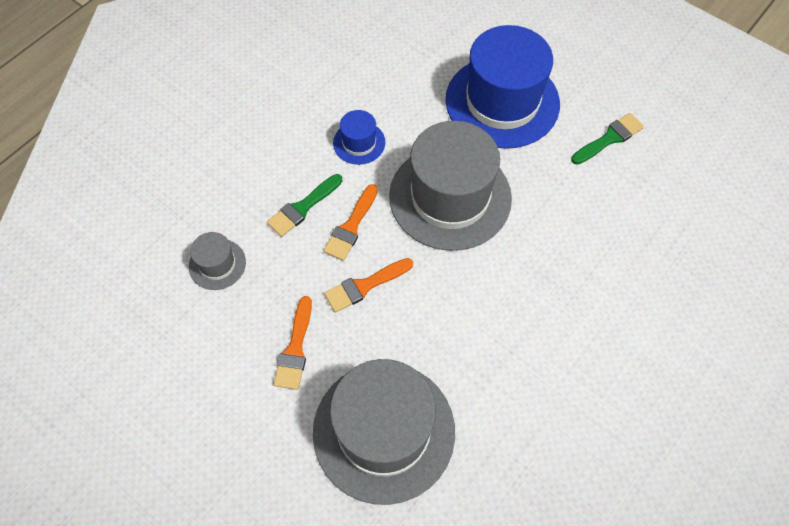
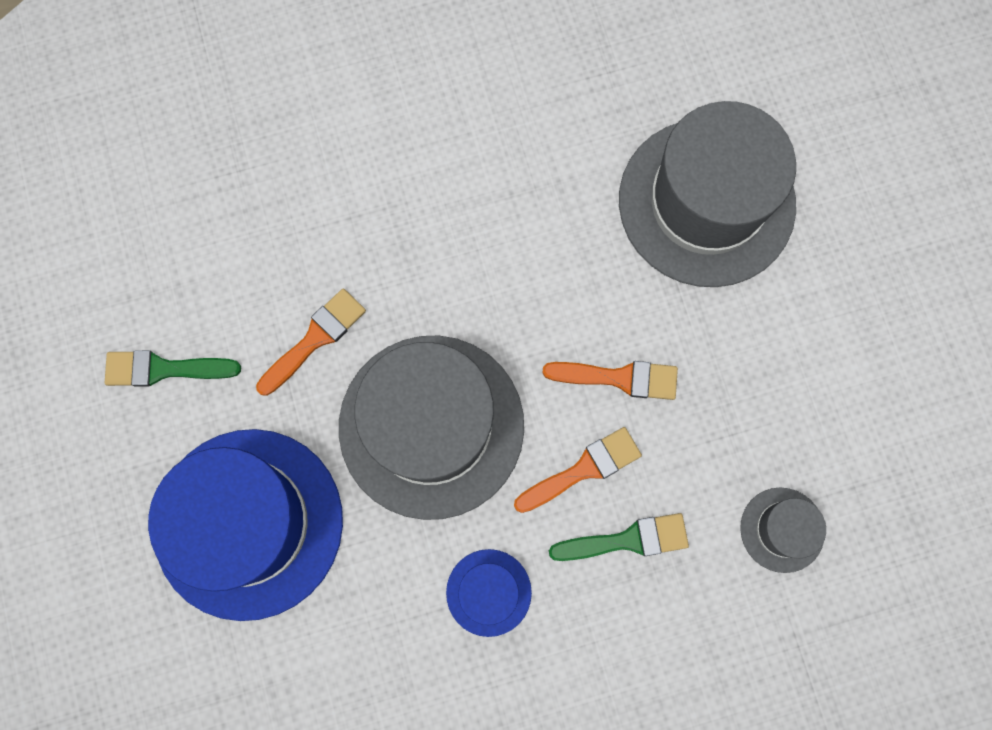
camera: 145 degrees left, 15 degrees up
orange brush [273,296,312,390] -> orange brush moved to [256,289,366,396]

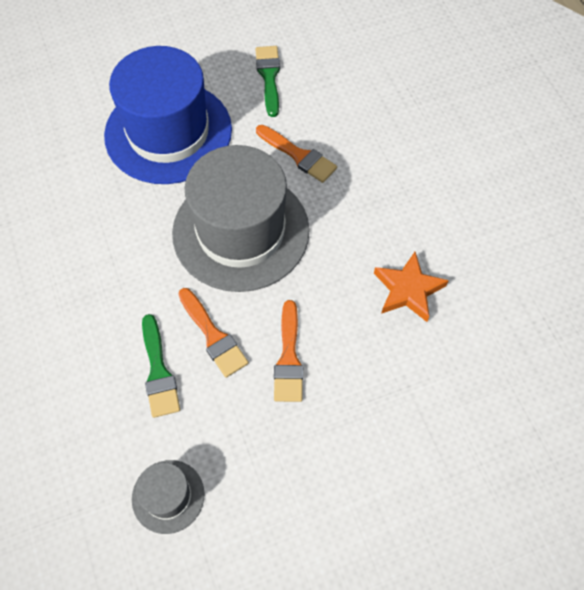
camera: 85 degrees right, 15 degrees down
blue hat [446,549,532,637] -> none
grey hat [619,101,796,287] -> none
none -> orange star [374,252,449,322]

